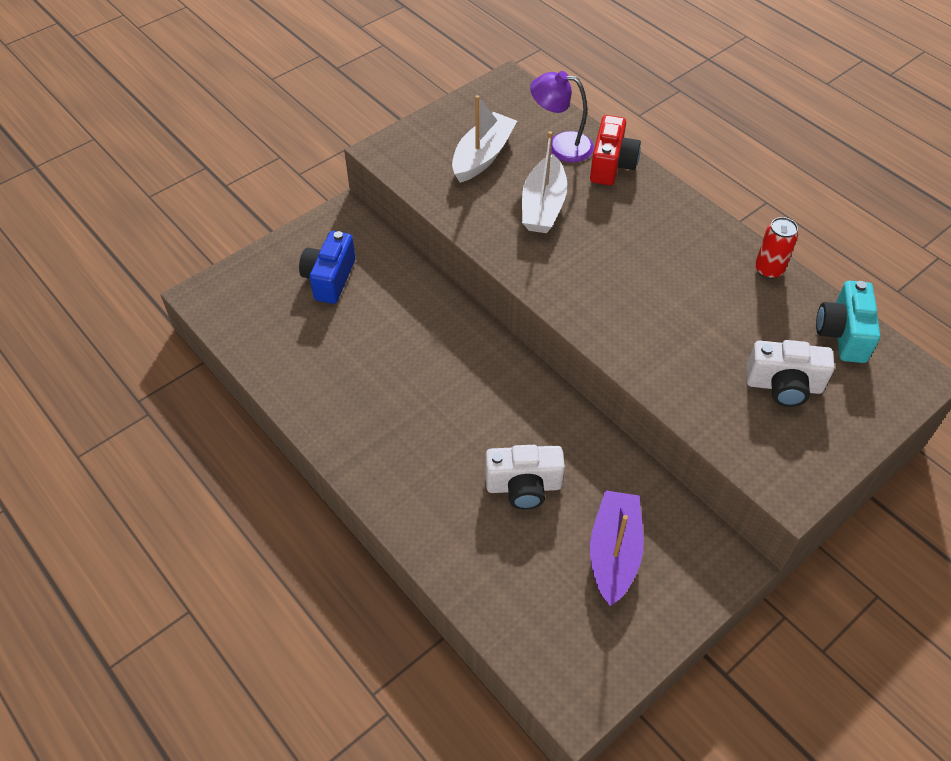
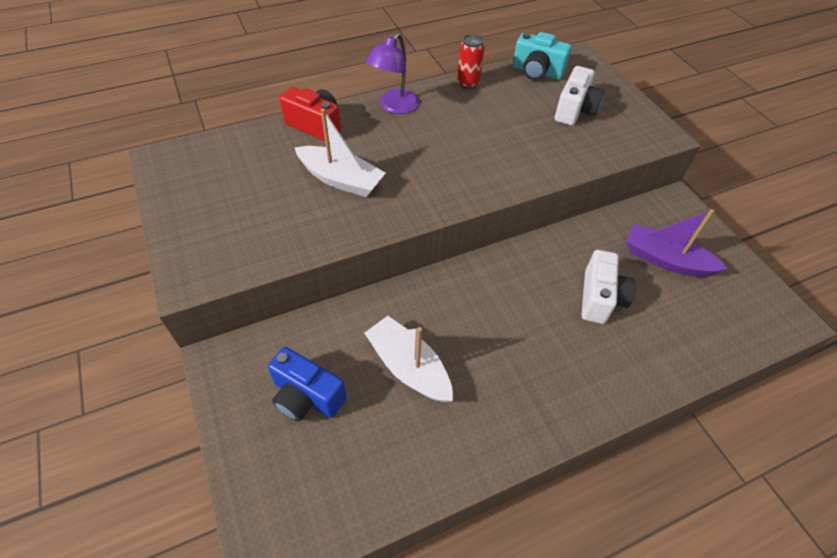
camera: 75 degrees left, 0 degrees up
white boat [452,95,517,183] -> white boat moved to [364,316,453,402]
purple lamp [530,71,594,162] -> purple lamp moved to [366,33,419,114]

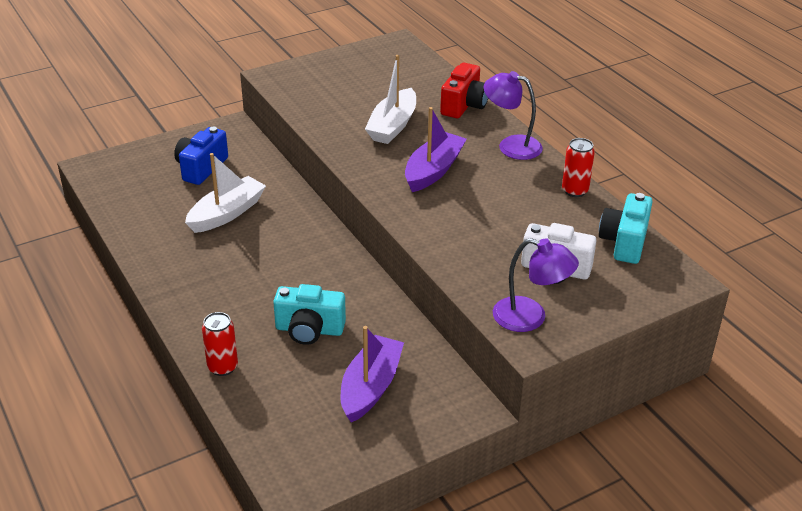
camera: 85 degrees right, 15 degrees down
white camera [581,250,636,324] -> turquoise camera [273,284,346,345]
none -> red can [202,312,238,376]
none -> purple boat [405,107,467,192]
none -> purple lamp [493,238,579,332]

